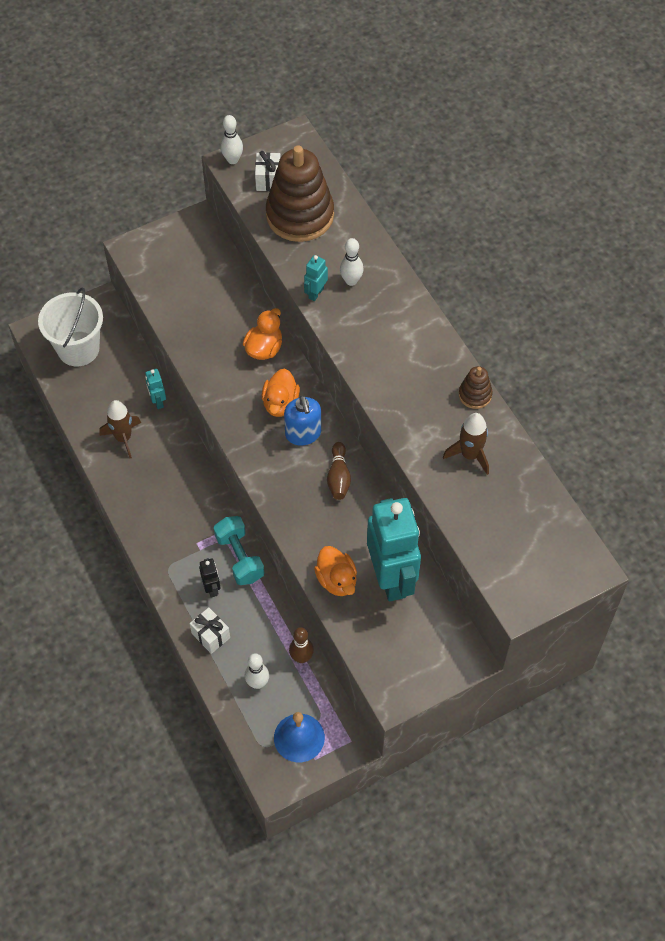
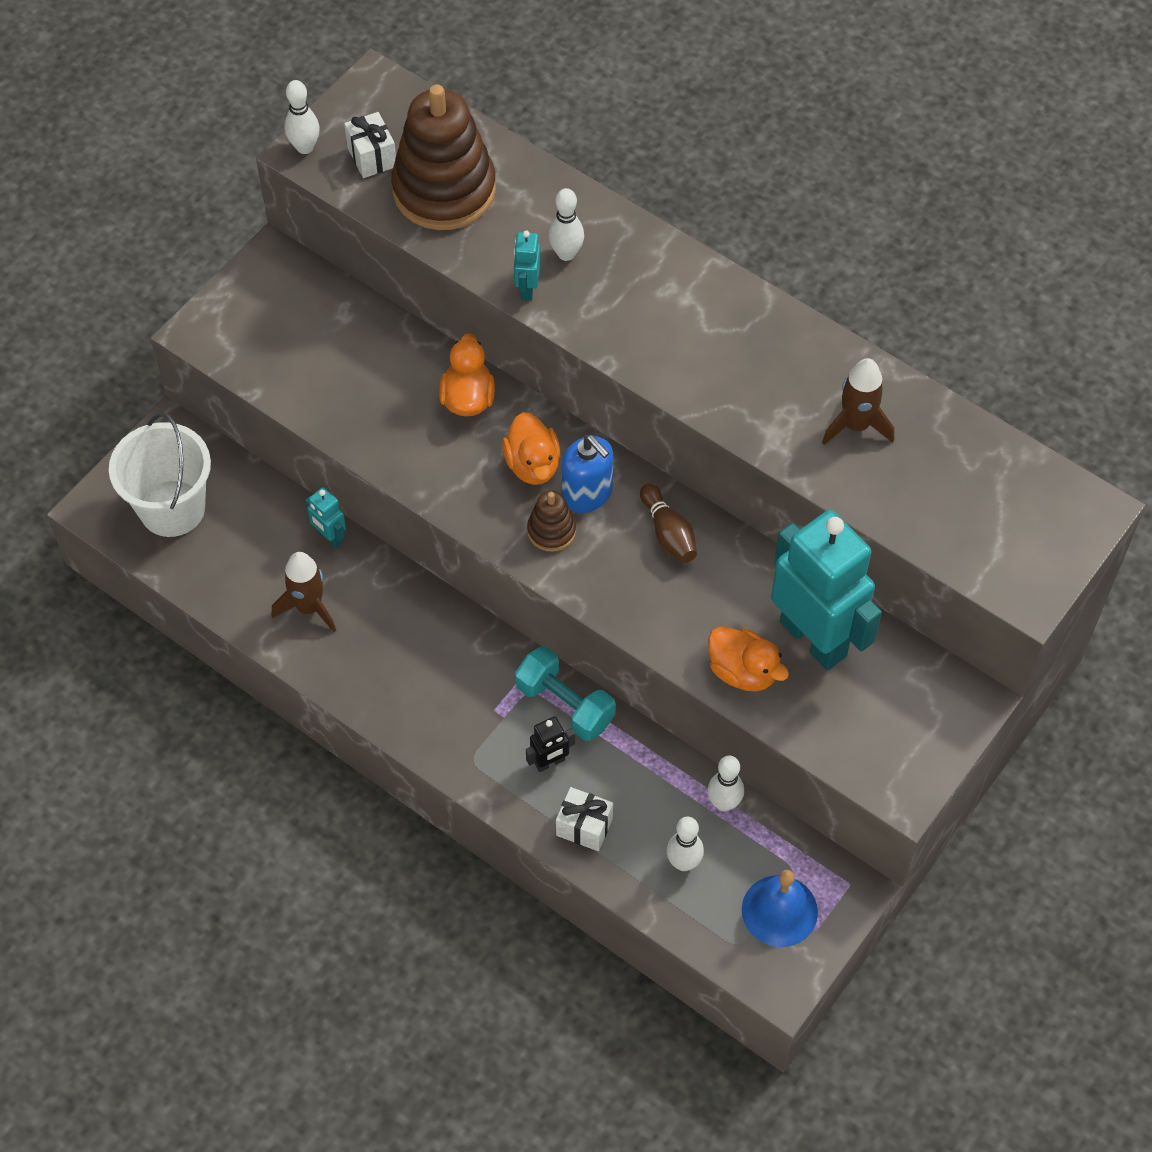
camera: 25 degrees left, 0 degrees up
black robot [199,558,221,598] -> black robot turned 105 degrees clockwise [526,717,575,772]
brown bowling pin [289,627,314,663] -> white bowling pin [707,755,744,811]
brown stacking toy [459,366,493,409] -> brown stacking toy moved to [527,491,576,552]

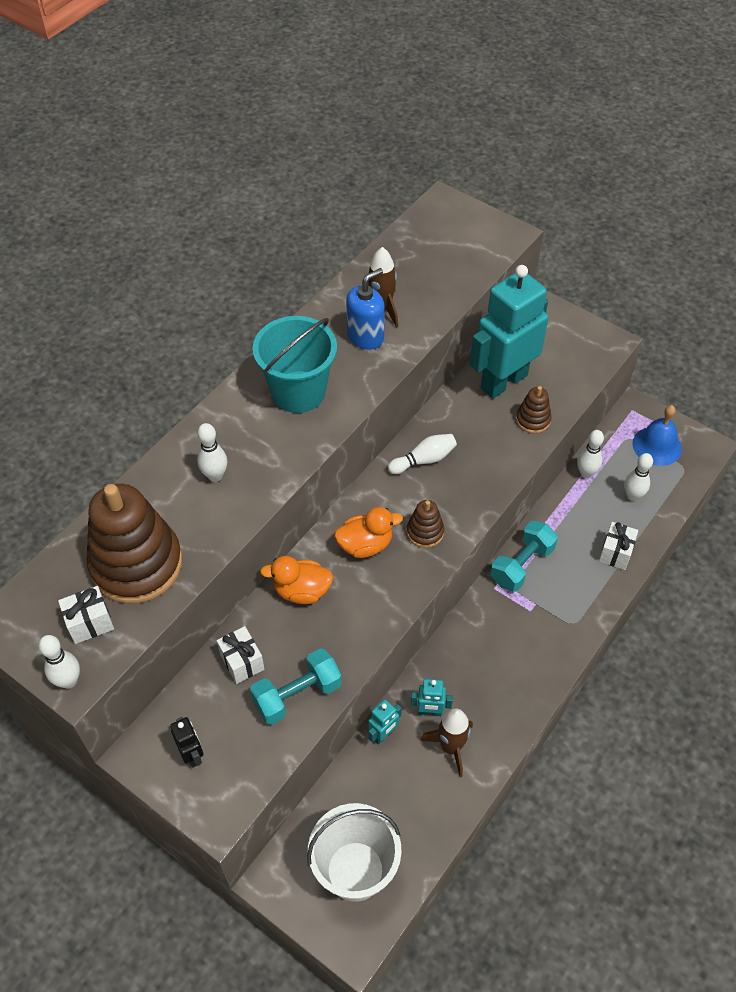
camera: 90 degrees left, 5 degrees down
turquoise robot [514,230,541,301] -> turquoise robot moved to [411,679,453,716]
black robot [526,717,575,772] -> black robot moved to [170,717,204,768]
blue soap dispenser [561,435,613,513] -> blue soap dispenser moved to [346,268,385,350]
brown bowling pin [640,484,697,563] -> white bowling pin [388,434,457,474]
orange duck [708,626,789,691] -> brown stacking toy [516,386,552,433]
none -> white gift [217,626,265,684]
none -> turquoise dumbbell [250,648,342,725]
none -> turquoise bucket [253,316,337,413]

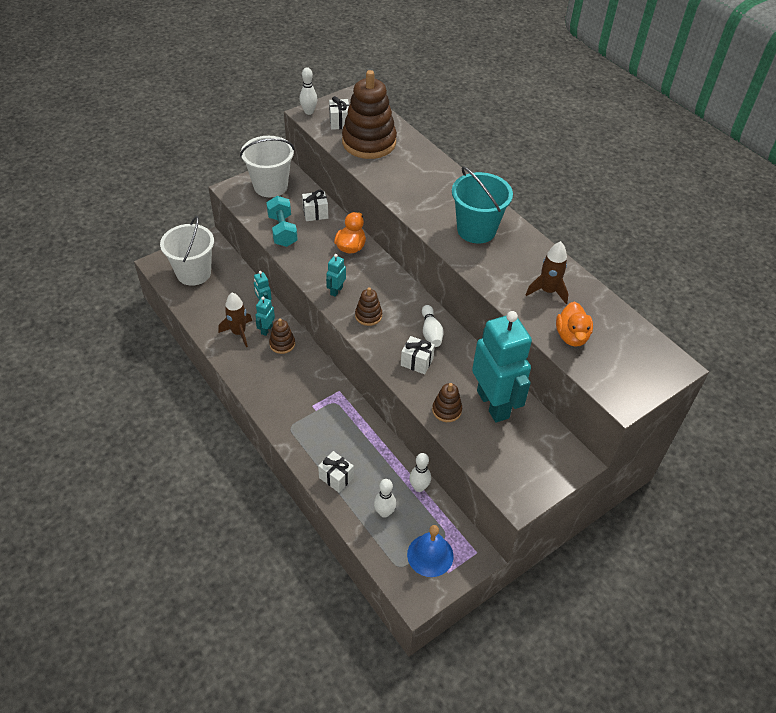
camera: 105 degrees right, 5 degrees down
black robot [170,717,204,768] -> white bucket [240,136,294,197]
white bowling pin [197,423,227,482] -> none
orange duck [334,507,403,558] -> orange duck moved to [556,302,593,347]
blue soap dispenser [346,268,385,350] -> none
turquoise dumbbell [490,521,558,592] -> none
none -> brown stacking toy [269,318,295,354]
none -> turquoise robot [326,254,346,297]
none -> white gift [401,336,435,374]

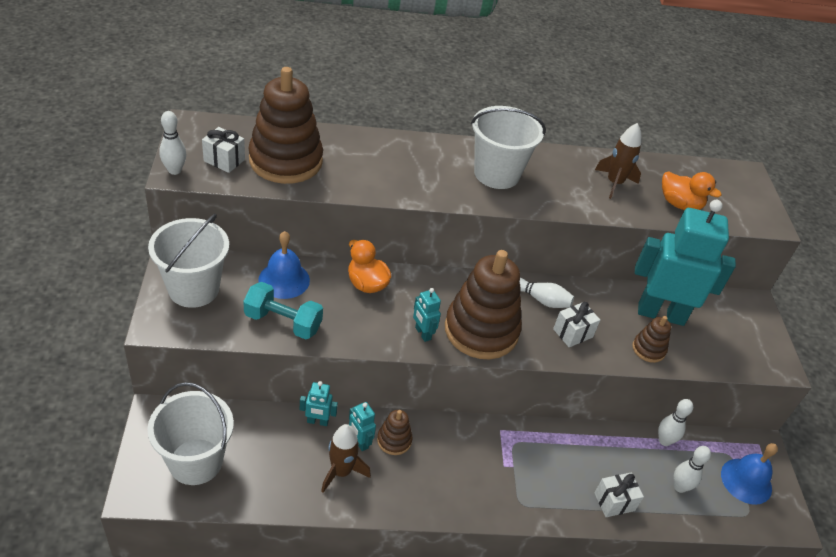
camera: 60 degrees left, 5 degrees down
white gift [302,190,328,221] -> blue bell [258,231,310,299]
brown stacking toy [355,287,382,326] -> brown stacking toy [445,250,522,359], size x2.19
turquoise bucket [452,166,513,243] -> white bucket [471,106,546,189]

